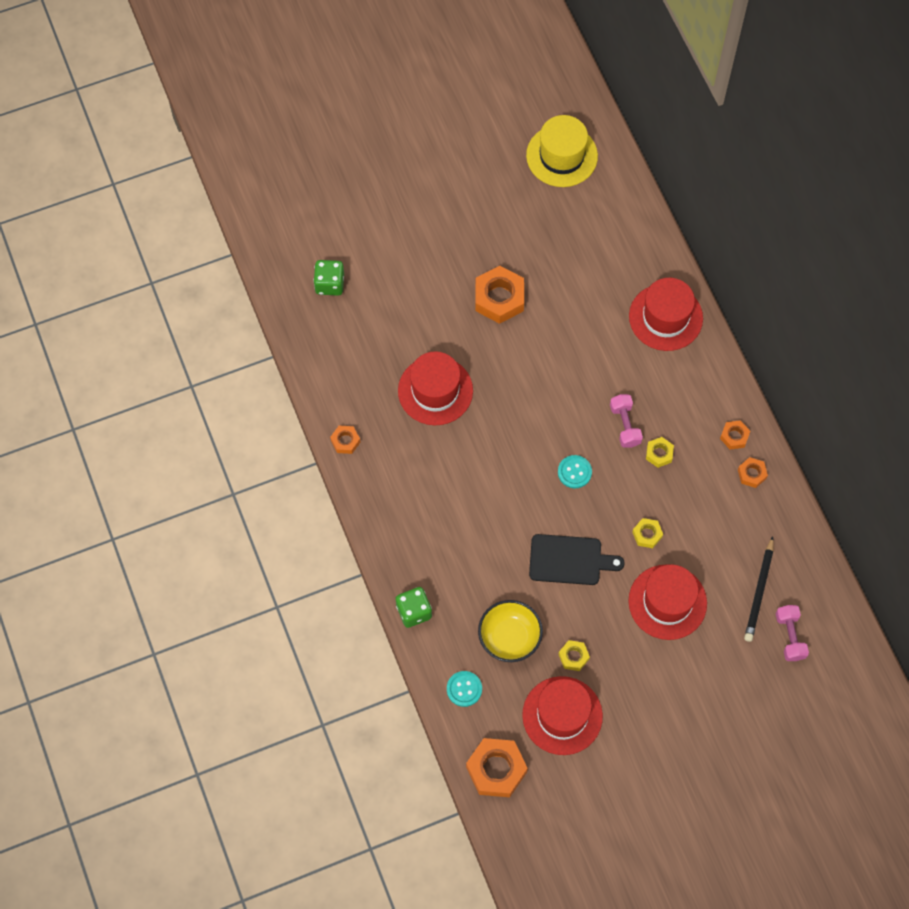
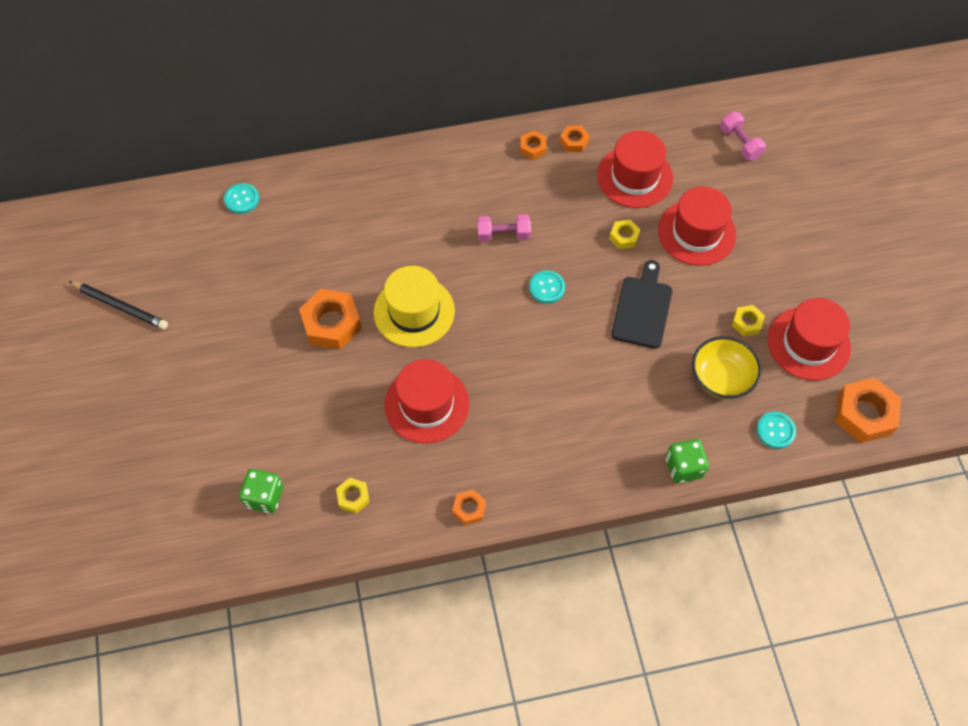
camera: 80 degrees left, 5 degrees down
yellow hat [526,115,598,187] -> yellow hat moved to [374,266,455,347]
red hat [629,278,703,351] -> red hat moved to [597,130,673,208]
yellow nut [646,437,674,468] -> yellow nut moved to [336,478,370,513]
black pencil [744,536,774,642] -> black pencil moved to [68,281,168,329]
pink dumbbell [776,605,809,661] -> pink dumbbell turned 60 degrees clockwise [720,112,766,160]
none -> turquoise button [224,183,259,214]

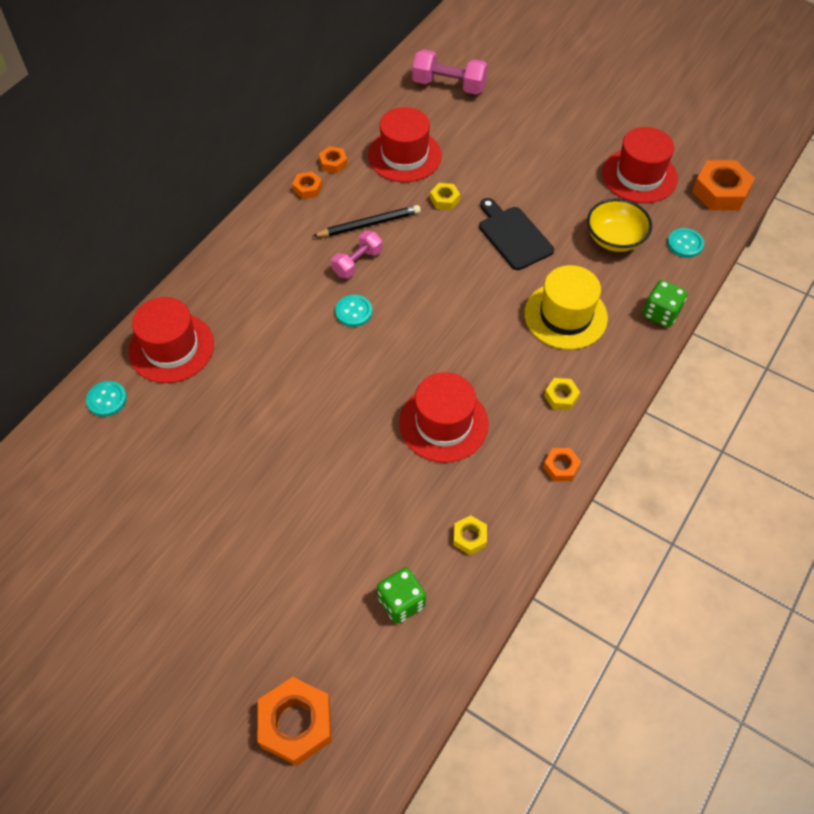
camera: 45 degrees left, 5 degrees down
black pencil [68,281,168,329] -> black pencil moved to [313,205,421,237]
orange nut [299,289,362,350] -> orange nut moved to [258,677,332,766]
yellow hat [374,266,455,347] -> yellow hat moved to [524,265,608,350]
turquoise button [529,270,565,304] -> turquoise button moved to [335,295,372,327]
red hat [658,186,736,266] -> red hat moved to [128,297,214,383]
pink dumbbell [720,112,766,160] -> pink dumbbell [412,49,488,95], size x1.51
yellow nut [732,305,765,336] -> yellow nut moved to [544,378,580,410]

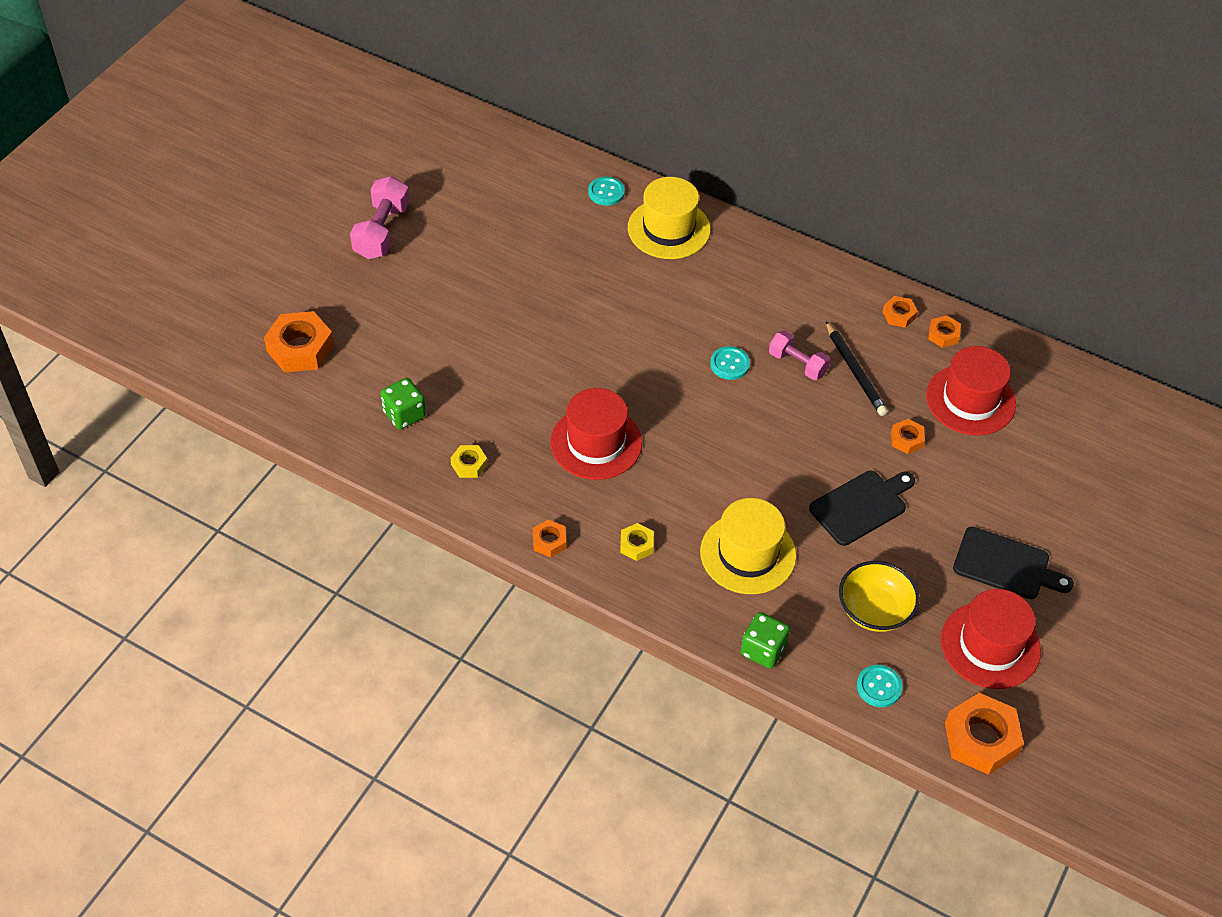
camera: 85 degrees right, 5 degrees down
red hat [128,297,214,383] -> yellow hat [628,177,711,259]
pink dumbbell [412,49,488,95] -> pink dumbbell moved to [350,176,409,259]
yellow nut [430,183,460,210] -> orange nut [891,419,925,454]
none -> black cutting board [953,527,1074,599]

